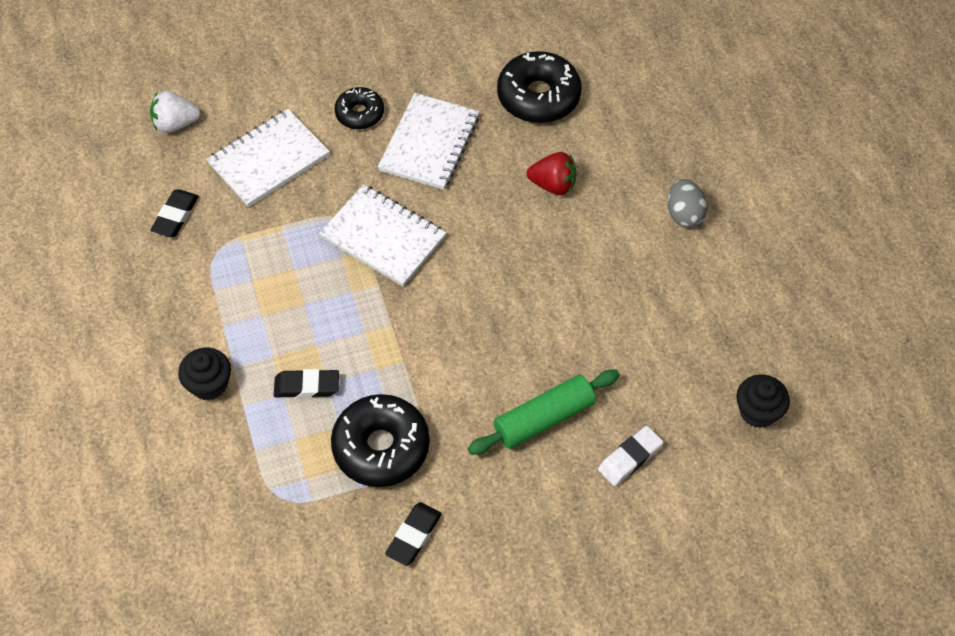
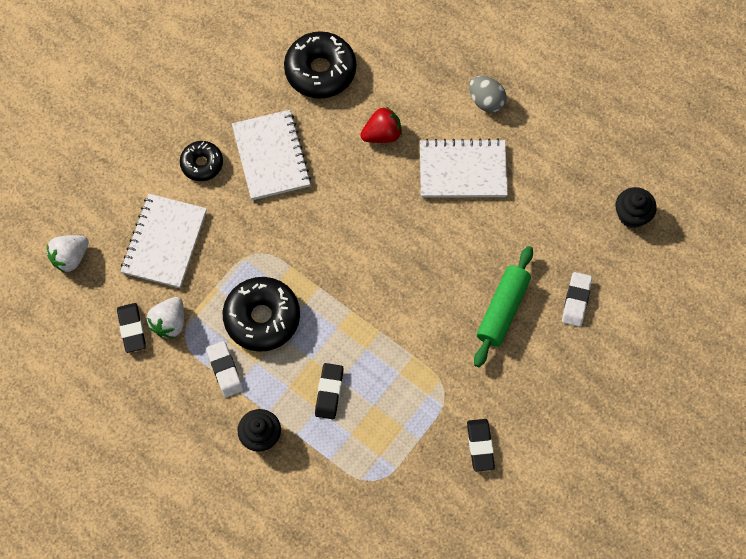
camera: 35 degrees left, 10 degrees up
black eraser [274,369,339,398] -> black eraser turned 45 degrees counterclockwise [315,363,343,419]
white notebook [319,184,447,286] -> white notebook moved to [420,138,508,198]
black donut [331,394,430,487] -> black donut moved to [223,277,300,352]
none -> white strawberry [147,297,184,338]
none -> white eraser [206,341,243,397]

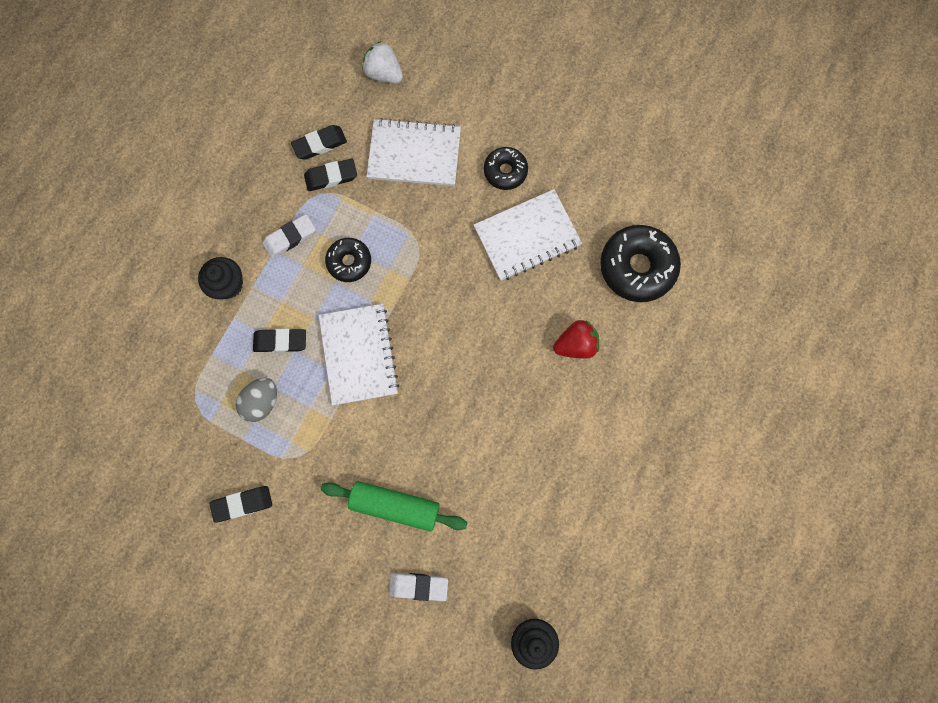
camera: 80 degrees right, 10 degrees up
white strawberry [147,297,184,338] -> black eraser [304,159,357,191]
black donut [223,277,300,352] -> black donut [325,238,371,282], size x0.58
red strawberry [360,107,402,143] -> red strawberry turned 75 degrees counterclockwise [553,320,599,359]
white notebook [420,138,508,198] -> white notebook moved to [319,304,400,405]
grey egg [469,76,507,113] -> grey egg moved to [236,378,277,422]

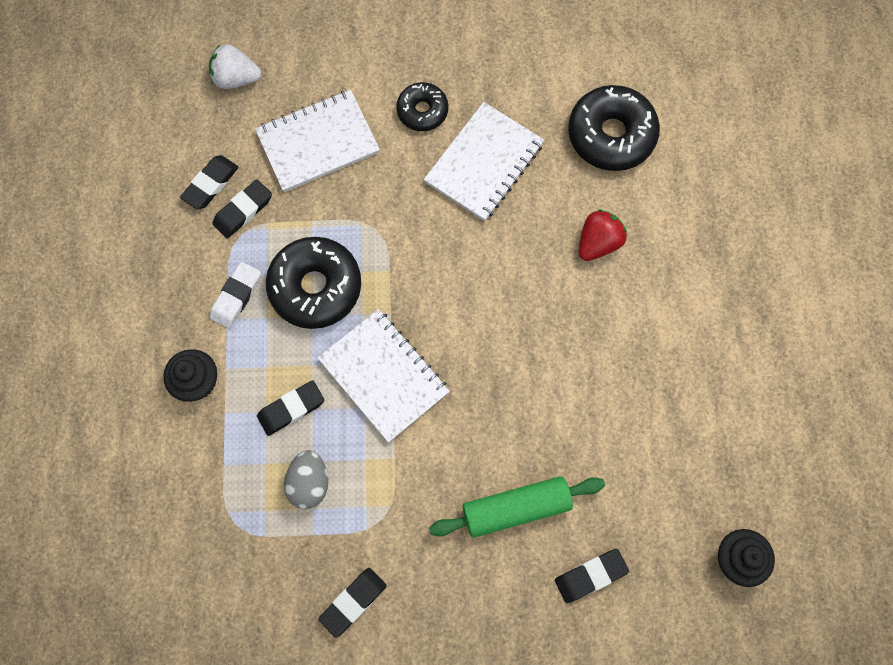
camera: 30 degrees left, 5 degrees down
black donut [325,238,371,282] -> black donut [266,237,361,329], size x1.71
white eraser [389,573,448,601] -> black eraser [555,549,629,603]

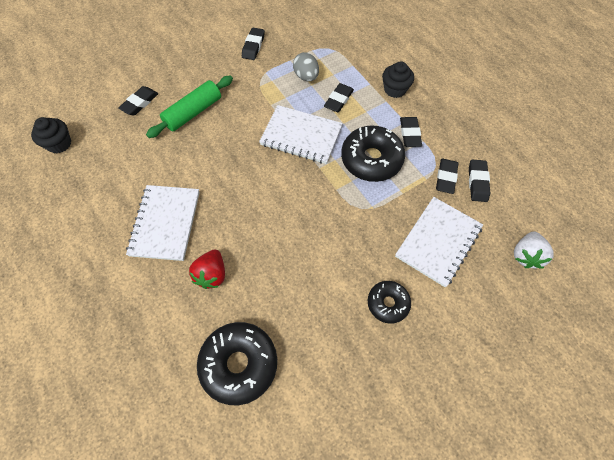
camera: 150 degrees right, 10 degrees down
white strawberry [209,44,261,89] -> white strawberry turned 135 degrees clockwise [514,232,554,269]
white eraser [210,262,261,329] -> black eraser [400,117,422,147]
white notebook [424,102,544,221] -> white notebook moved to [126,185,200,261]

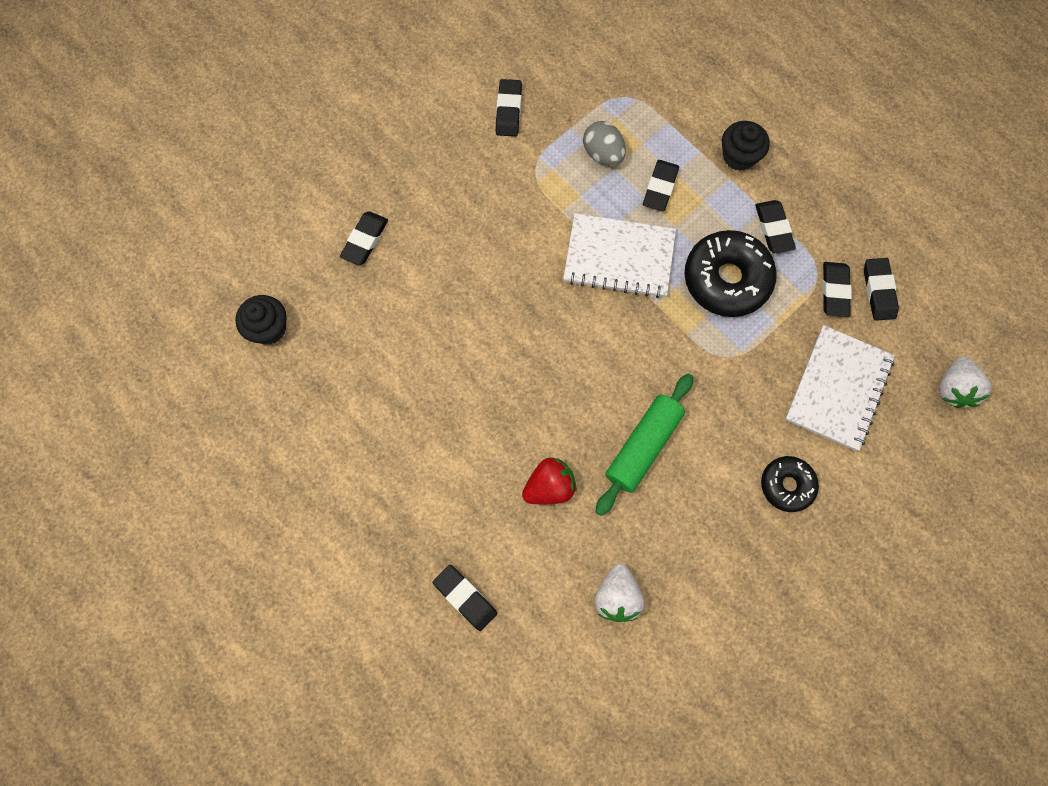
camera: 10 degrees left, 10 degrees up
white notebook [126,185,200,261] -> none
green rolling pin [146,75,233,138] -> green rolling pin moved to [596,374,694,516]
red strawberry [189,250,225,289] -> red strawberry turned 120 degrees counterclockwise [522,458,577,504]
black donut [197,322,277,405] -> white strawberry [595,564,644,622]
none -> black eraser [433,565,497,631]

